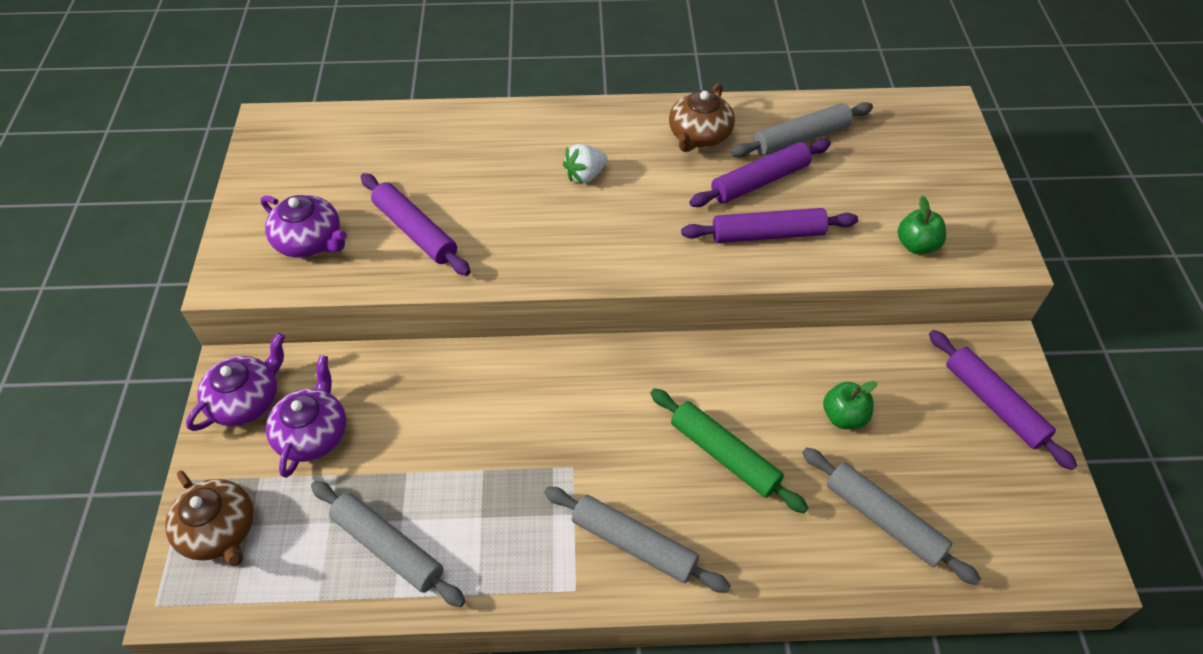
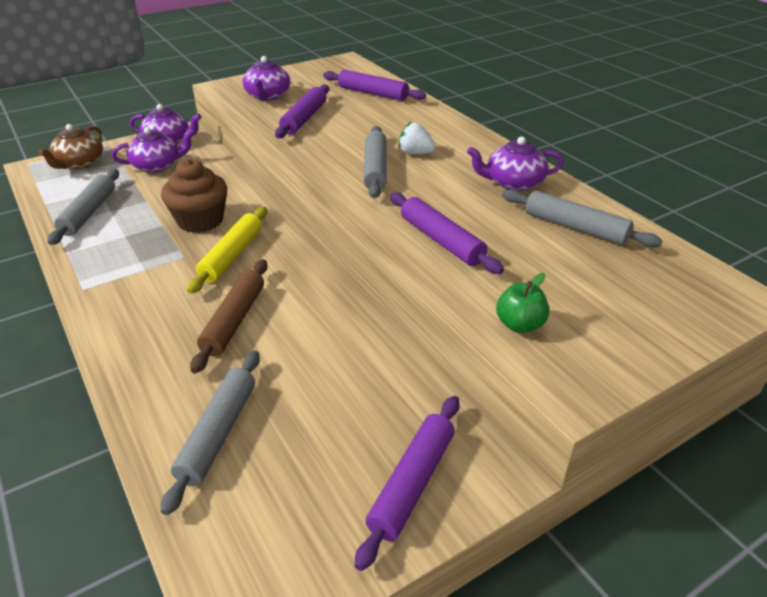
camera: 60 degrees right, 15 degrees down
grey rolling pin [544,487,731,593] -> grey rolling pin moved to [363,126,387,198]
green rolling pin [650,388,808,513] -> brown rolling pin [190,259,268,374]
brown teapot [669,83,735,152] -> purple teapot [467,136,564,191]
purple rolling pin [689,139,831,207] -> purple rolling pin moved to [323,70,426,101]
green apple [823,381,877,429] -> none
none -> brown cupcake [161,159,227,233]
none -> yellow rolling pin [187,207,267,294]

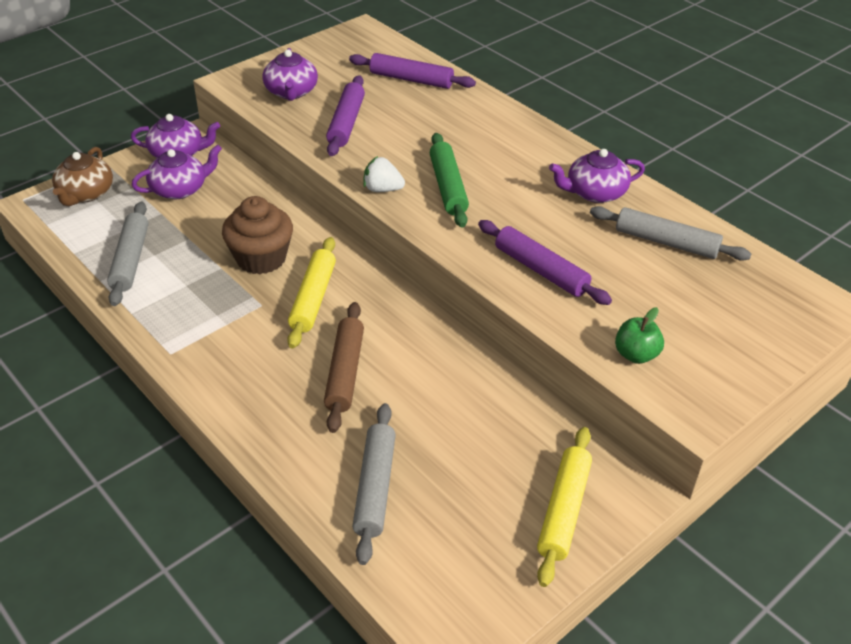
camera: 10 degrees left, 5 degrees up
purple rolling pin [355,396,460,571] -> yellow rolling pin [537,427,592,587]
grey rolling pin [363,126,387,198] -> green rolling pin [430,133,469,228]
white strawberry [398,122,436,154] -> white strawberry moved to [363,156,405,192]

